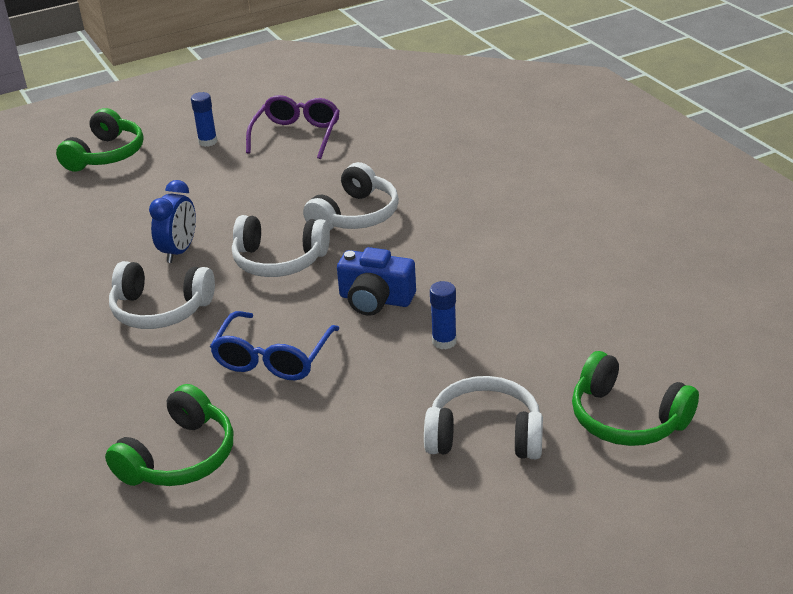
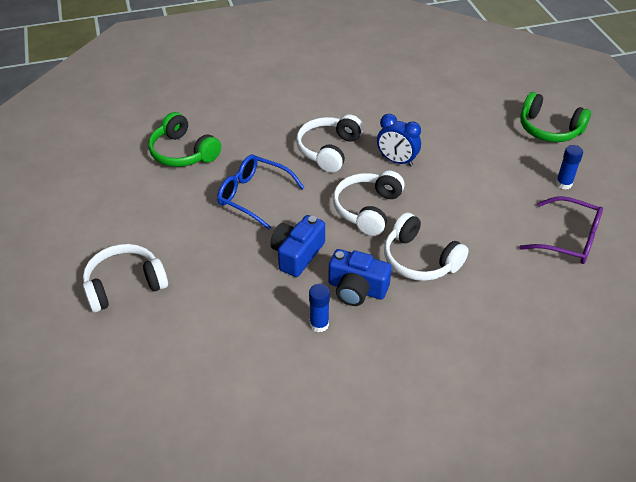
camera: 100 degrees right, 10 degrees up
white headphones [424,376,543,459] -> white headphones turned 135 degrees counterclockwise [83,244,168,312]
blue glue stick [430,281,457,349] -> blue glue stick moved to [309,284,330,332]
green headphones [572,351,699,446] -> none
none -> blue camera [328,249,392,306]

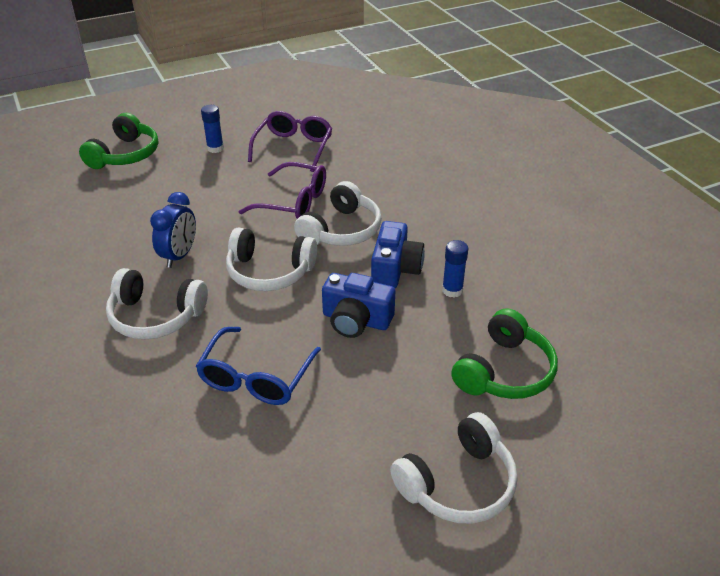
camera: 100 degrees left, 5 degrees down
white headphones [83,244,168,312] -> white headphones turned 90 degrees counterclockwise [390,412,518,524]
green headphones [148,112,221,167] -> green headphones moved to [451,308,558,399]
none -> purple glasses [238,162,326,219]

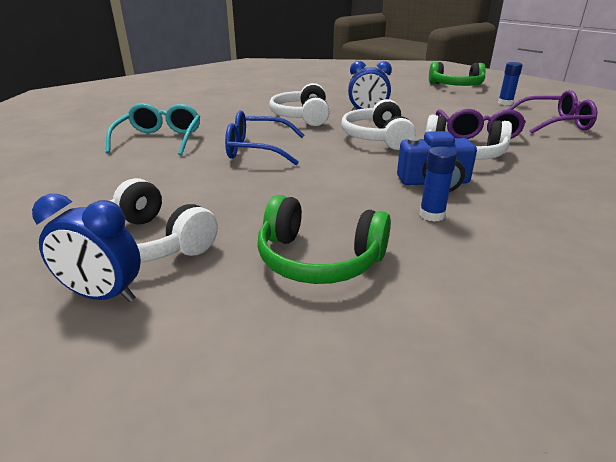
camera: 75 degrees right, 10 degrees down
blue camera [322,273,395,338] -> none
none -> blue clock [32,194,141,302]
none -> turquoise glasses [106,103,200,156]

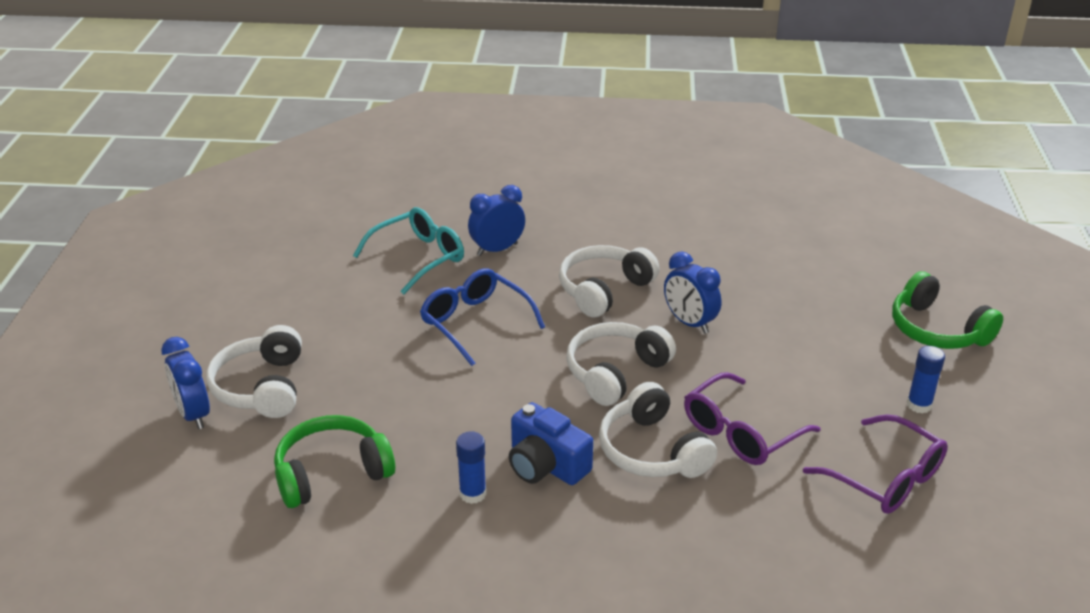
camera: 45 degrees right, 5 degrees up
green headphones [257,195,391,284] -> green headphones turned 90 degrees clockwise [274,415,395,508]
none -> blue clock [468,185,525,256]

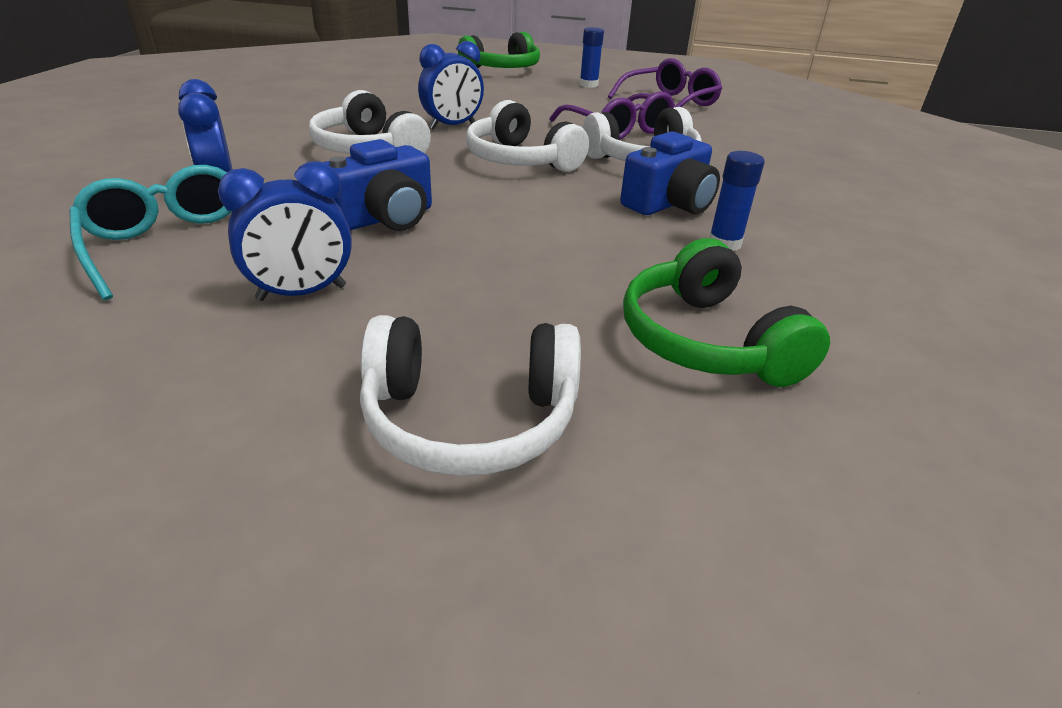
camera: 85 degrees left, 0 degrees up
blue clock [161,337,210,429] -> blue clock moved to [218,161,352,301]
blue glasses [420,268,545,366] -> blue camera [323,139,432,231]

